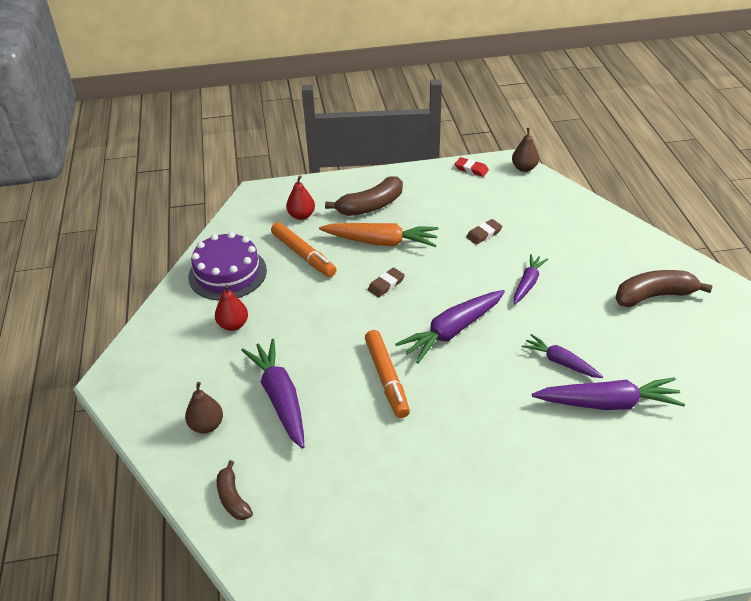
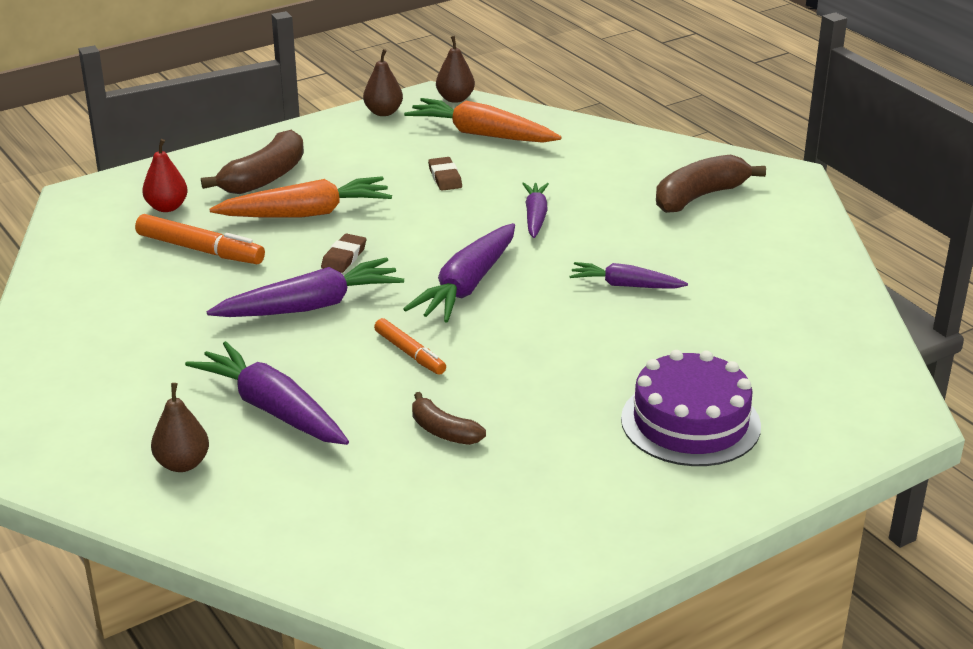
camera: 25 degrees left, 10 degrees down
purple cake [188,232,267,300] -> purple cake moved to [621,350,761,466]
red pear [215,285,248,331] -> none
brown banana [217,460,253,520] -> brown banana moved to [412,392,486,445]
orange marker [365,330,410,418] -> orange marker [374,318,446,375], size x0.64
red eraser [455,157,489,177] -> brown pear [363,49,403,116]
brown eraser [466,219,502,245] -> brown eraser turned 45 degrees counterclockwise [428,157,462,191]
purple carrot [532,377,685,410] -> purple carrot moved to [207,257,404,317]
none -> orange carrot [404,98,562,143]

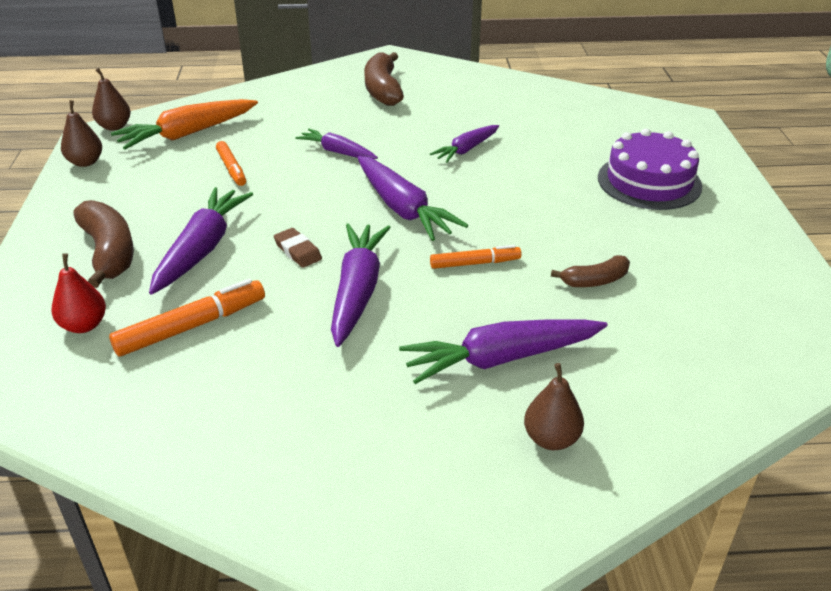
camera: 60 degrees left, 5 degrees up
orange carrot [209,176,392,218] -> purple carrot [149,187,253,295]
brown eraser [428,157,462,191] -> orange marker [216,141,246,186]

